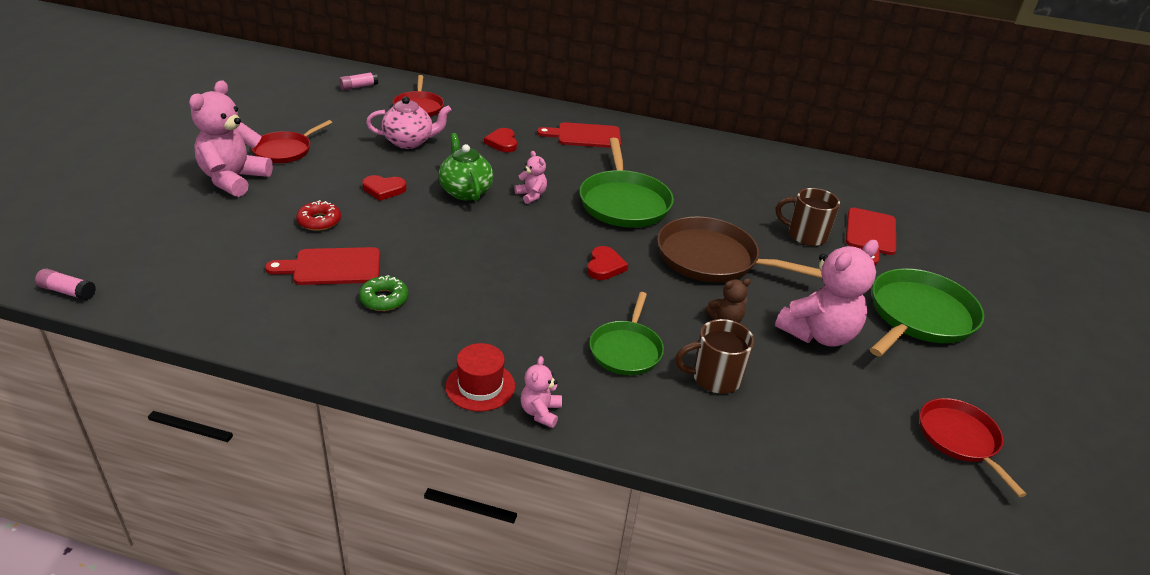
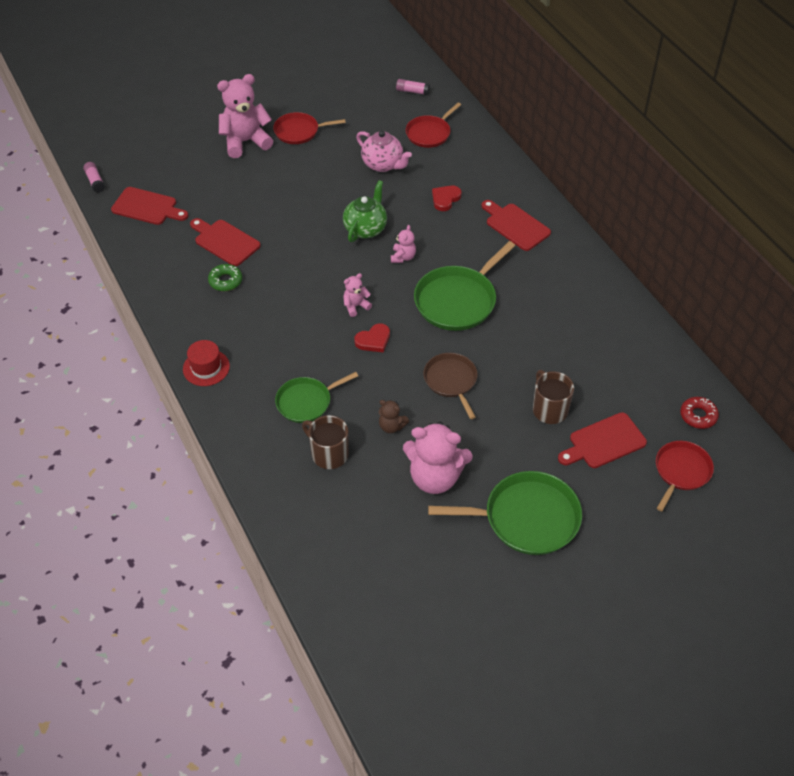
camera: 50 degrees right, 15 degrees up
red donut [296,200,341,231] -> red donut moved to [680,397,719,429]
red heart [362,175,406,201] -> none
pink teddy bear [521,356,562,428] -> pink teddy bear moved to [343,273,372,317]
brown pan [657,216,822,282] -> brown pan [423,353,478,419], size x0.63
red pan [920,398,1027,497] -> red pan moved to [656,441,714,511]
none -> red cutting board [111,187,188,225]

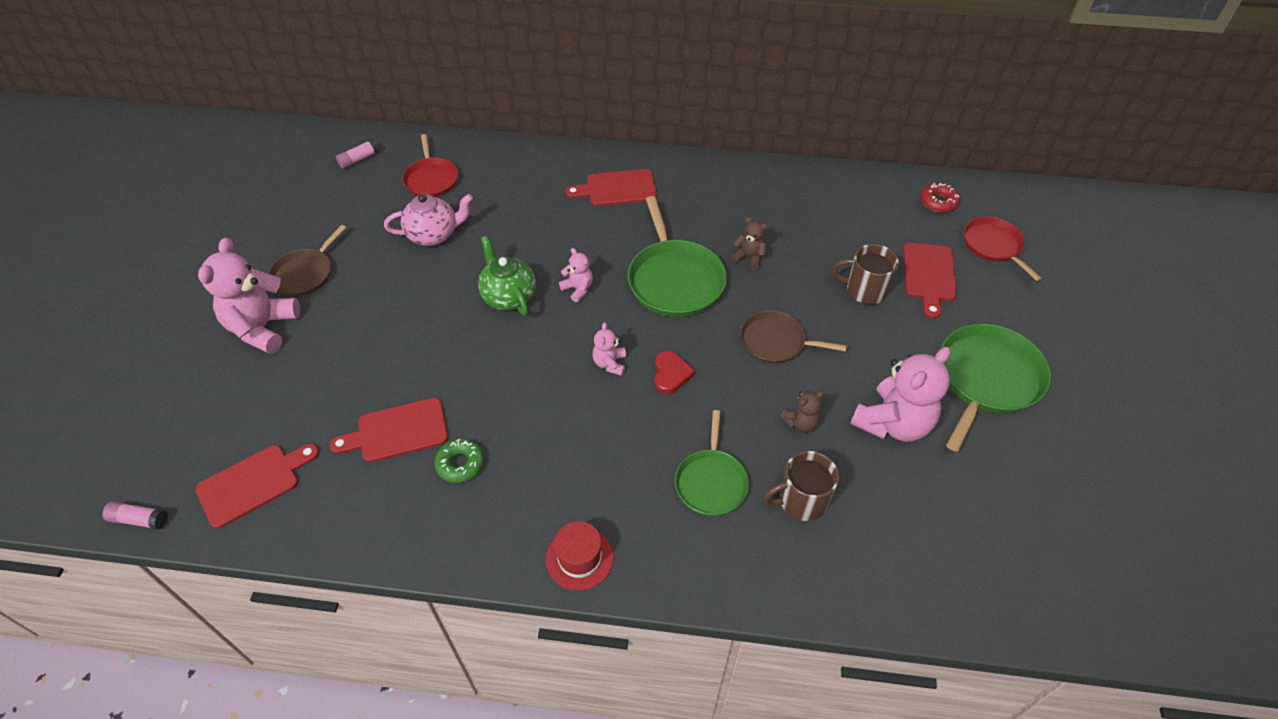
camera: 55 degrees left, 0 degrees up
red pan [273,112,346,144] -> brown pan [268,225,346,296]
red heart [432,186,461,211] -> none
none -> brown teddy bear [731,217,768,270]

